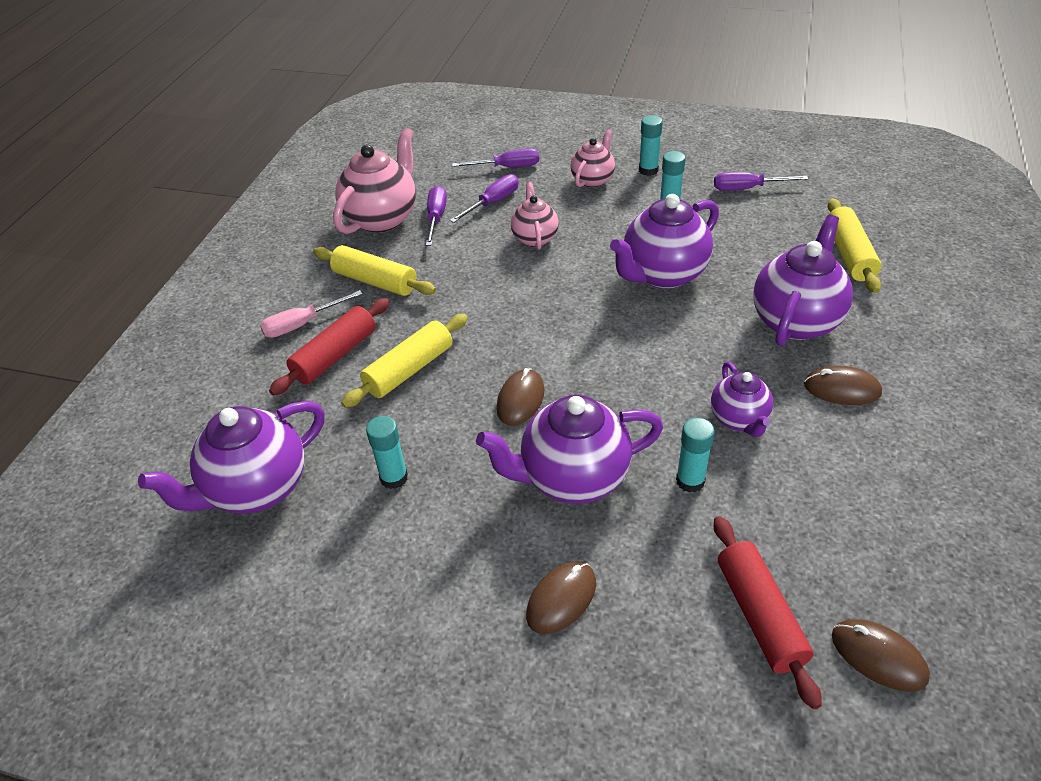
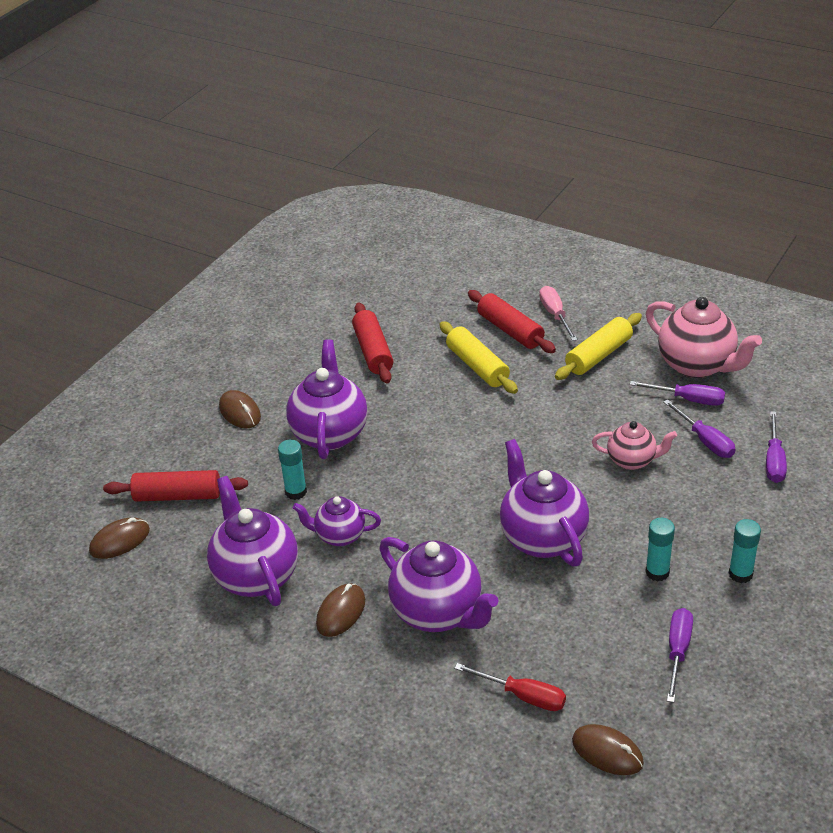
camera: 105 degrees right, 5 degrees down
purple teapot [138,401,325,514] -> purple teapot moved to [207,476,298,606]
turquoise glue stick [366,416,408,489] -> red rolling pin [352,303,393,384]
brown mouse [496,368,545,426] -> brown mouse moved to [572,724,644,775]
pink teapot [570,129,615,188] -> none
yellow rolling pin [828,198,881,293] -> red screwdriver [454,663,566,711]

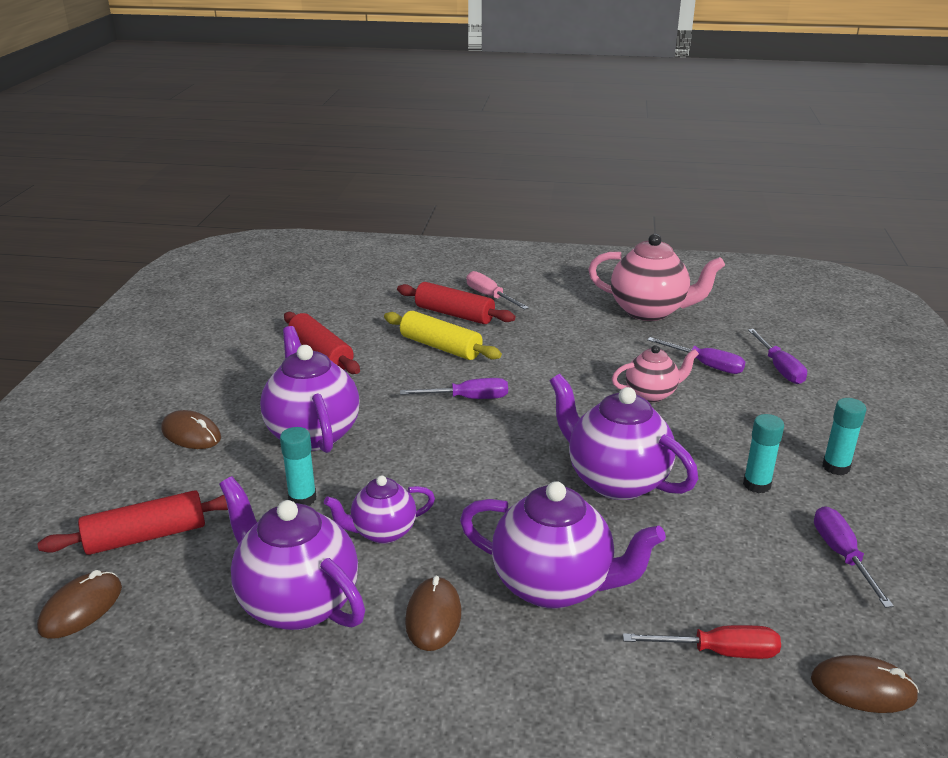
camera: 25 degrees left, 10 degrees down
yellow rolling pin [555,313,642,380] -> none
purple screwdriver [630,381,725,406] -> purple screwdriver moved to [400,378,508,399]

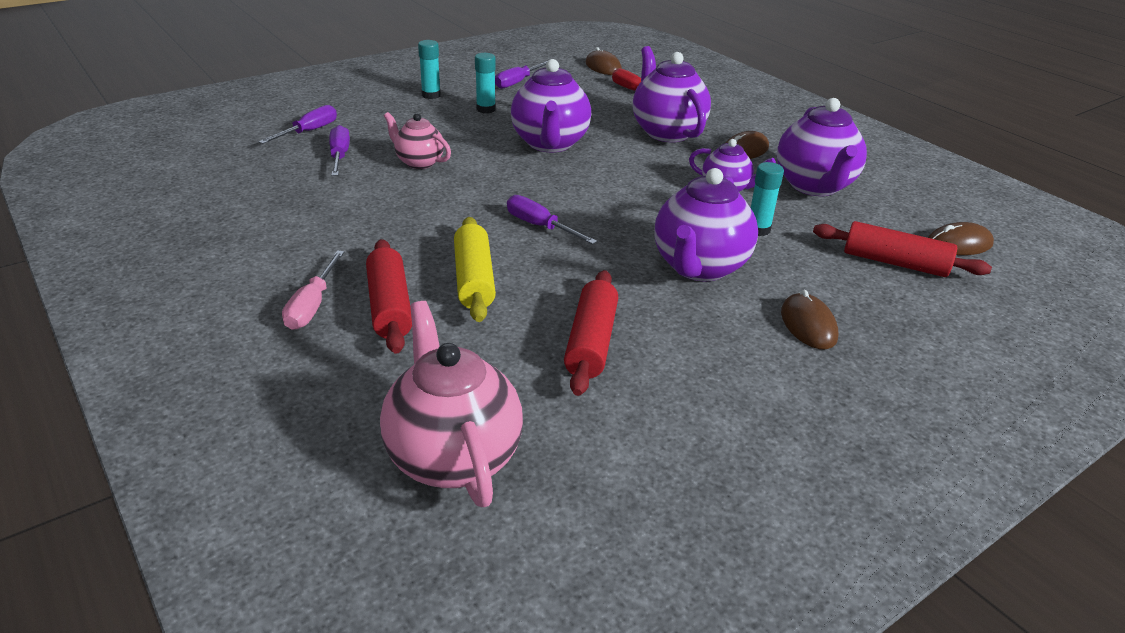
camera: 135 degrees left, 5 degrees up
pink teapot [588,234,725,321] -> pink teapot moved to [380,301,523,507]

